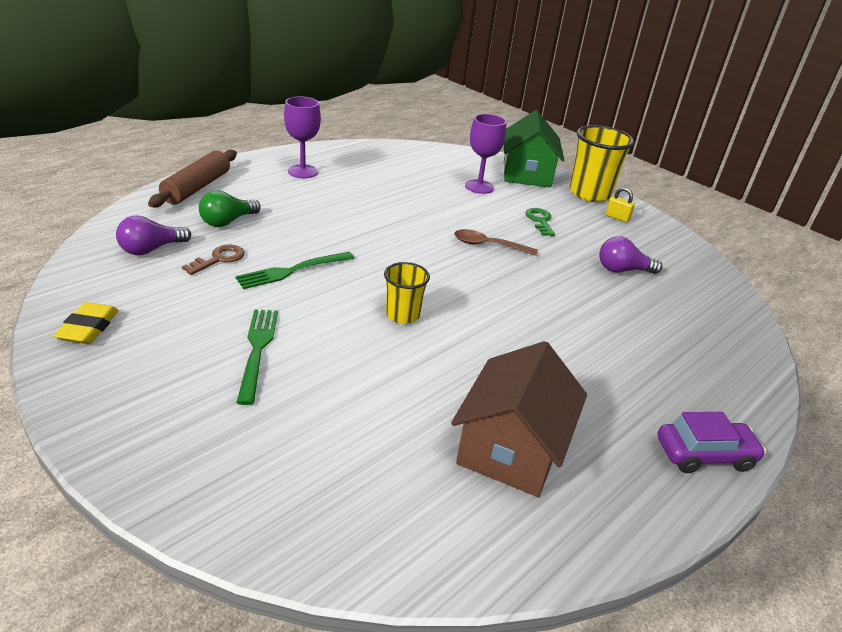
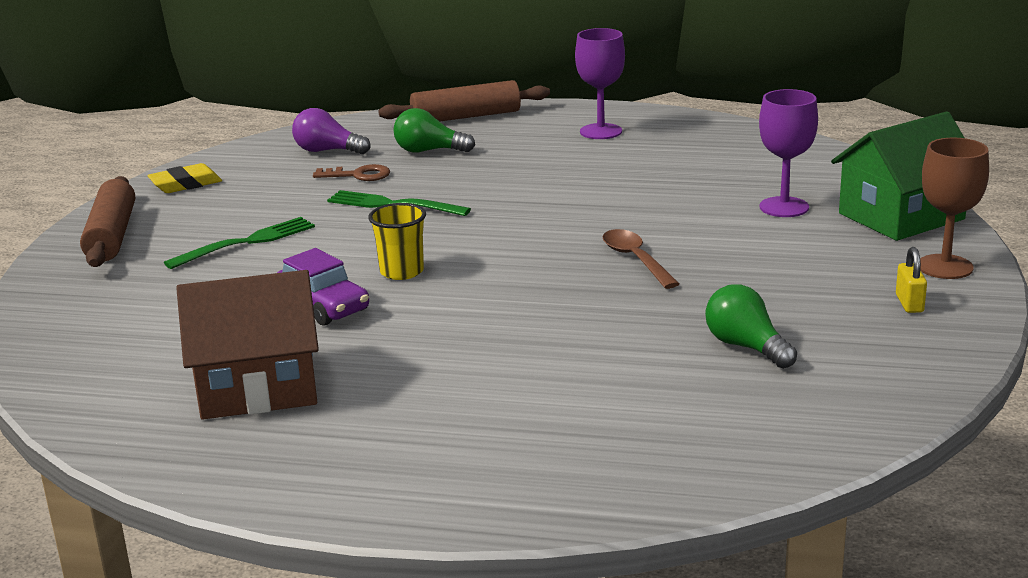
camera: 60 degrees right, 10 degrees down
green key [526,208,555,236] -> none
yellow cup [570,125,634,202] -> brown goblet [920,138,989,279]
purple light bulb [599,236,663,274] -> green light bulb [705,284,797,369]
purple car [658,412,766,473] -> purple car moved to [277,248,369,326]
none -> brown rolling pin [80,176,135,267]

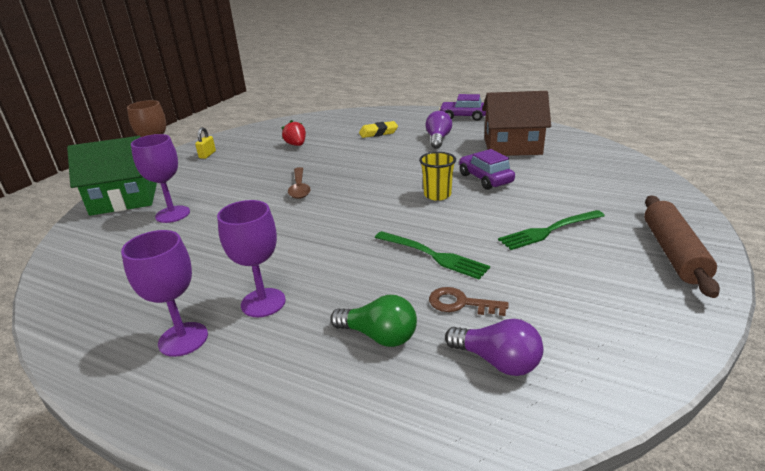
camera: 165 degrees left, 5 degrees up
yellow eraser [147,163,222,193] -> yellow eraser moved to [359,121,398,138]
brown rolling pin [378,80,550,121] -> none
green light bulb [705,284,797,369] -> red strawberry [281,120,306,146]
none -> purple goblet [217,200,286,317]
none -> purple light bulb [425,111,452,149]
none -> purple car [439,94,486,121]

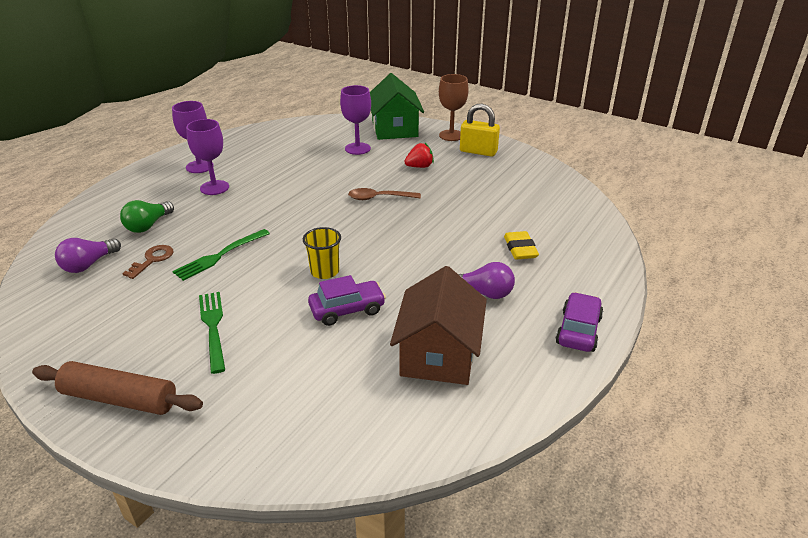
camera: 95 degrees right, 5 degrees up
yellow padlock [195,127,216,159] -> yellow padlock [460,104,500,157], size x1.80
red strawberry [281,120,306,146] -> red strawberry moved to [404,143,434,168]

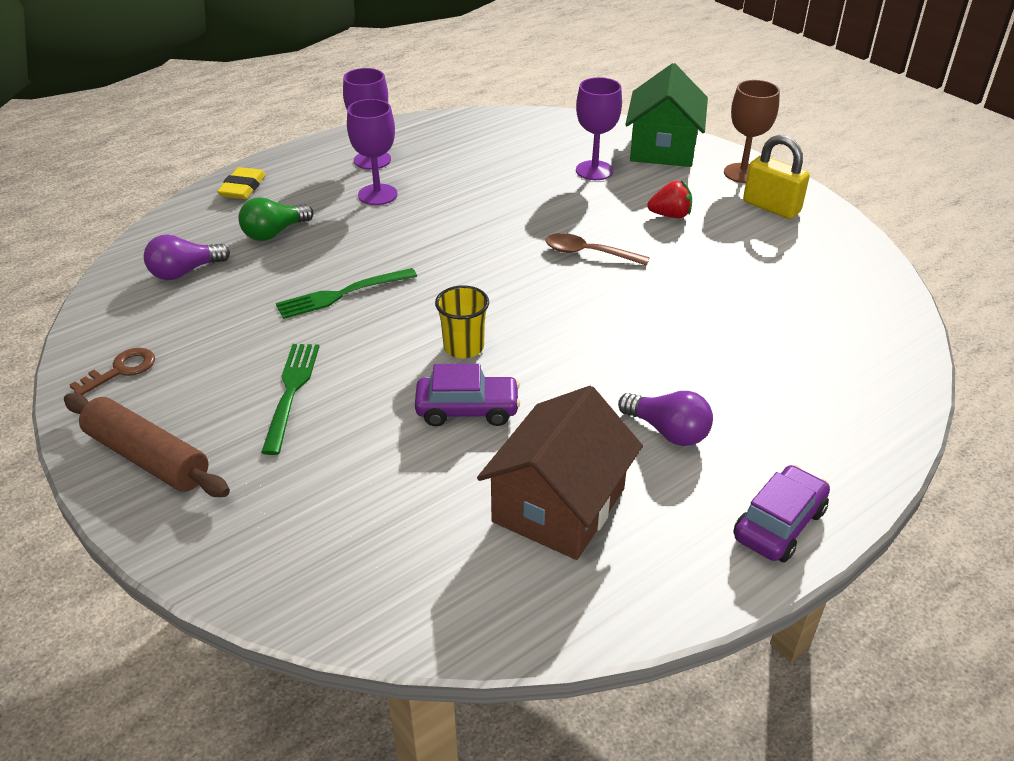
camera: 20 degrees right, 5 degrees up
brown key [122,245,173,279] -> brown key moved to [69,348,155,395]
yellow eraser [504,231,539,260] -> yellow eraser moved to [217,167,266,199]

